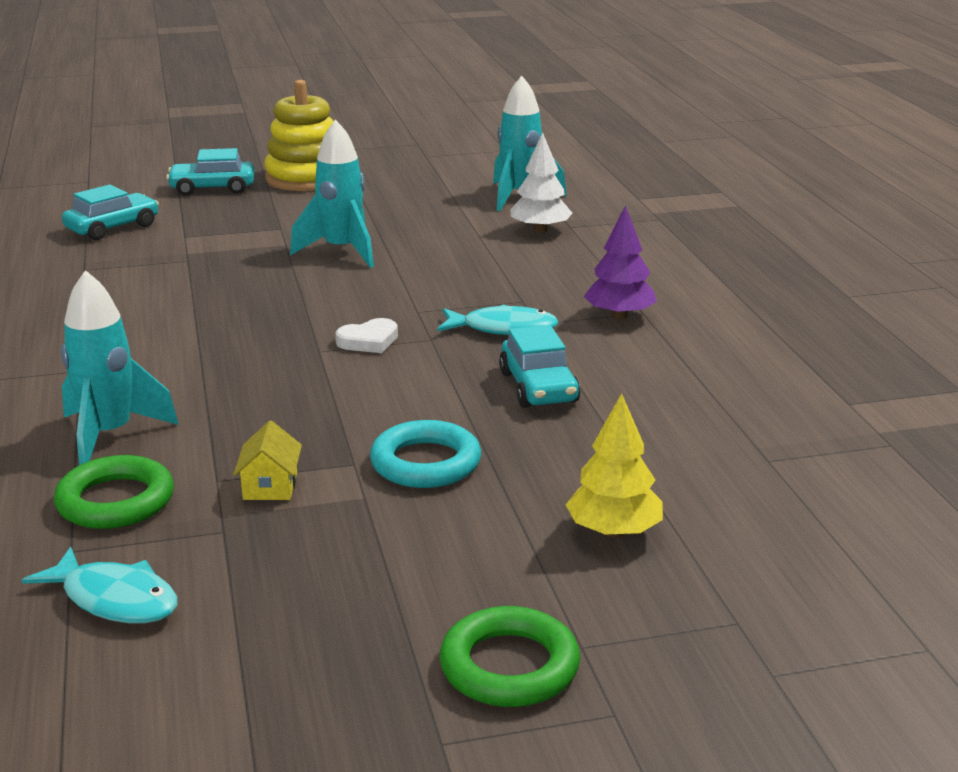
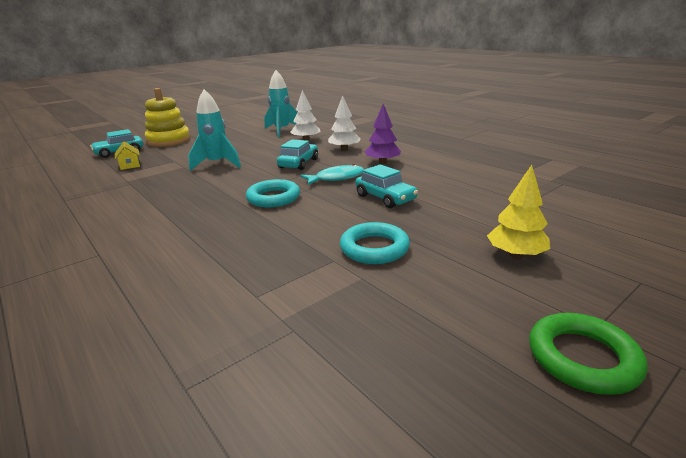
camera: 25 degrees left, 0 degrees up
turquoise fish [22,547,178,624] -> none
green ring [54,455,174,529] -> none
turquoise rocket [61,270,179,465] -> none
turquoise car [62,185,159,240] -> turquoise car moved to [277,140,318,170]
yellow house [233,421,302,500] -> yellow house moved to [115,141,140,170]
white heart [335,318,398,353] -> turquoise ring [246,179,300,207]
none -> white tree [328,95,361,151]

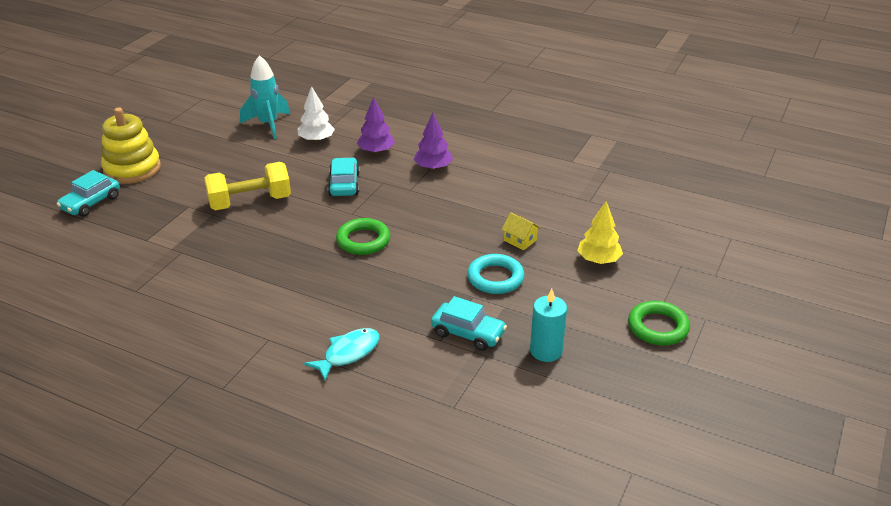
camera: 25 degrees left, 10 degrees up
yellow house [115,141,140,170] -> yellow house moved to [501,213,541,250]
turquoise rocket [188,89,241,171] -> yellow dumbbell [204,162,291,210]
turquoise ring [246,179,300,207] -> green ring [336,218,390,255]
turquoise fish [300,164,364,185] -> turquoise fish moved to [304,328,379,380]
white tree [328,95,361,151] -> purple tree [357,97,395,154]
turquoise car [355,164,418,208] -> turquoise car moved to [431,296,507,351]
none -> turquoise candle [530,289,567,362]

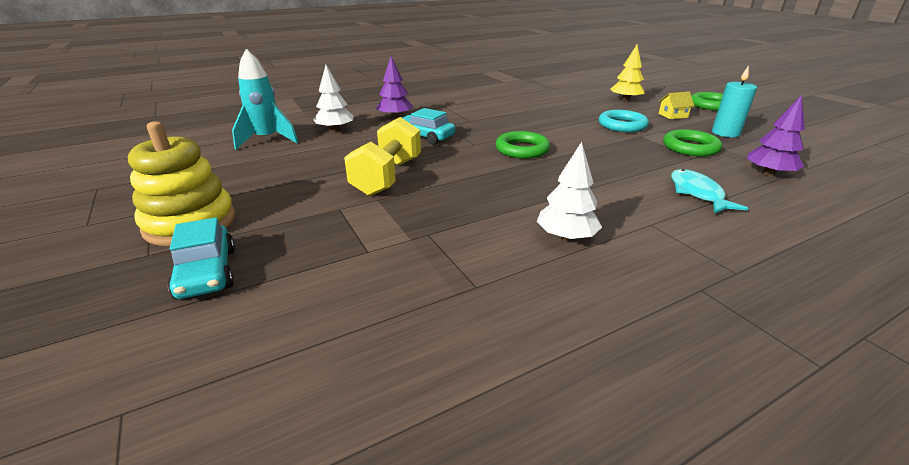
camera: 55 degrees left, 5 degrees down
purple tree [414,113,453,170] -> purple tree moved to [747,95,805,176]
turquoise car [431,296,507,351] -> green ring [663,129,722,157]
yellow house [501,213,541,250] -> yellow house moved to [659,91,694,119]
none -> white tree [537,142,602,241]

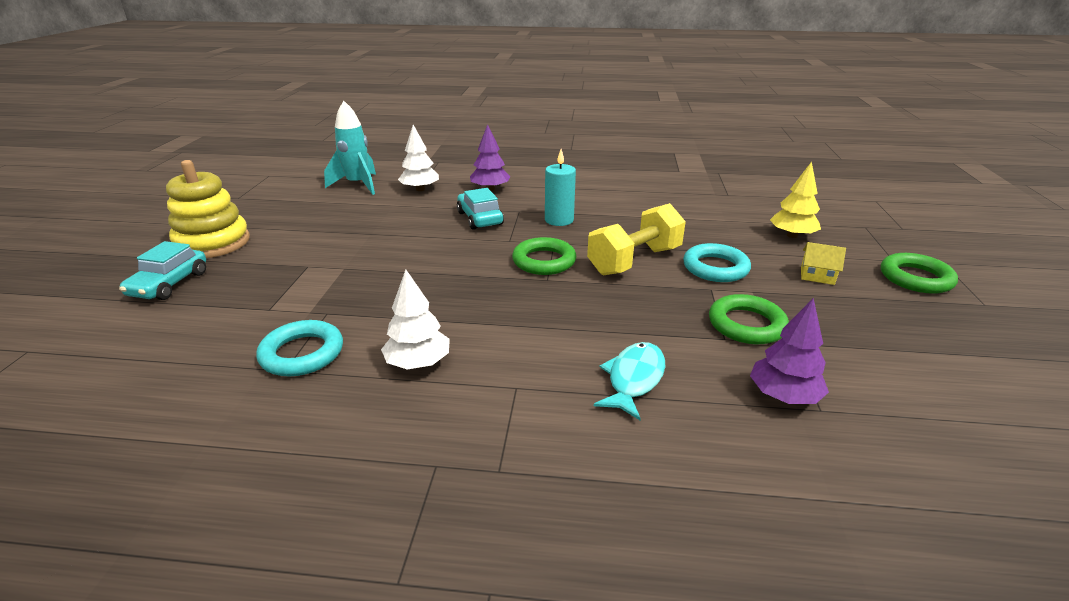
camera: 35 degrees right, 0 degrees up
yellow dumbbell [344,117,421,196] -> yellow dumbbell moved to [587,203,686,275]
turquoise candle [712,65,757,138] -> turquoise candle moved to [545,149,576,226]
none -> turquoise ring [256,320,343,376]

